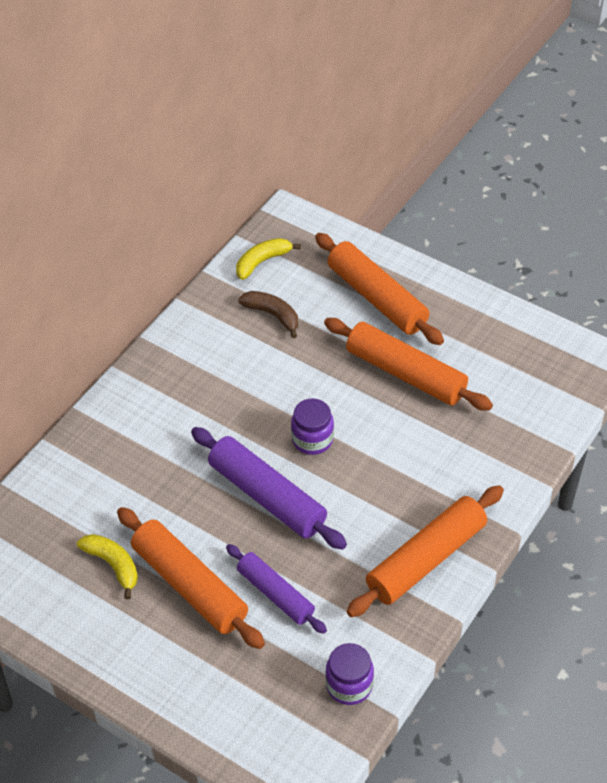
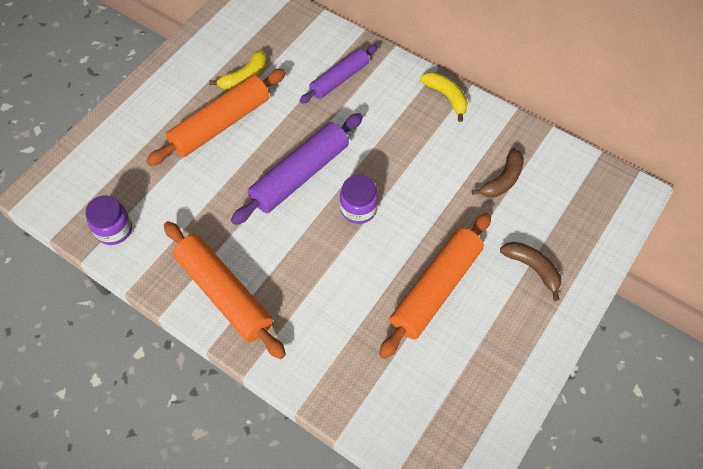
camera: 90 degrees right, 10 degrees up
purple rolling pin [226,544,327,634] -> purple rolling pin moved to [299,44,378,104]
yellow banana [236,238,301,280] -> yellow banana moved to [420,72,468,122]
orange rolling pin [315,233,444,345] -> brown banana [500,241,561,301]

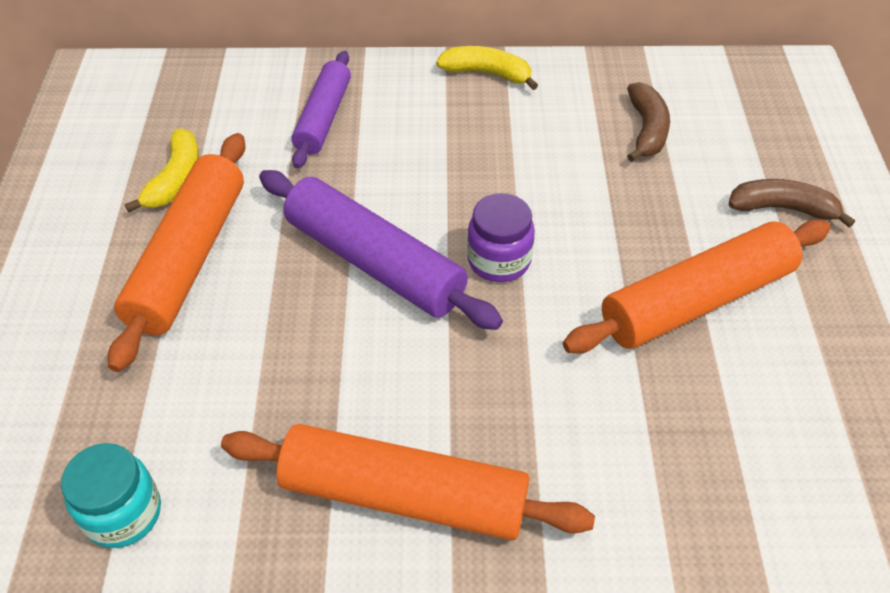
camera: 35 degrees left, 10 degrees down
purple jar [85,195,132,245] -> turquoise jar [61,443,161,548]
purple rolling pin [231,113,363,225] -> purple rolling pin turned 60 degrees counterclockwise [259,170,503,330]
orange rolling pin [379,213,491,359] -> orange rolling pin turned 60 degrees clockwise [563,220,831,354]

